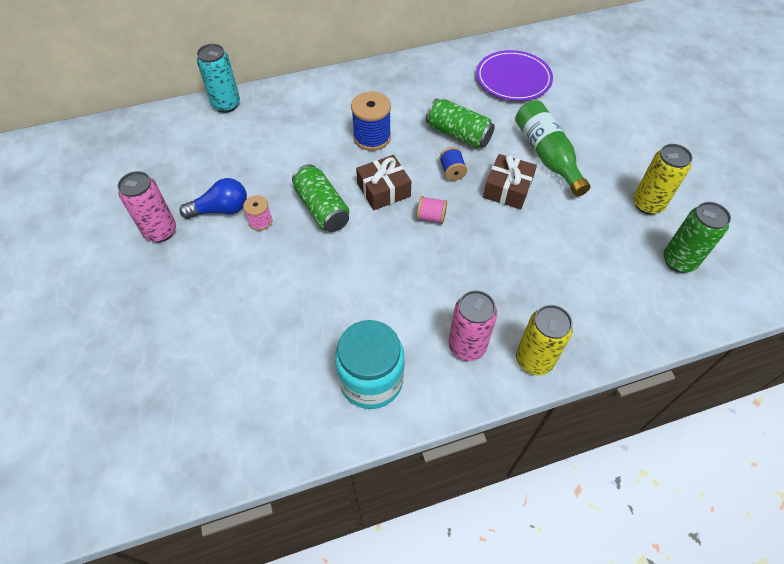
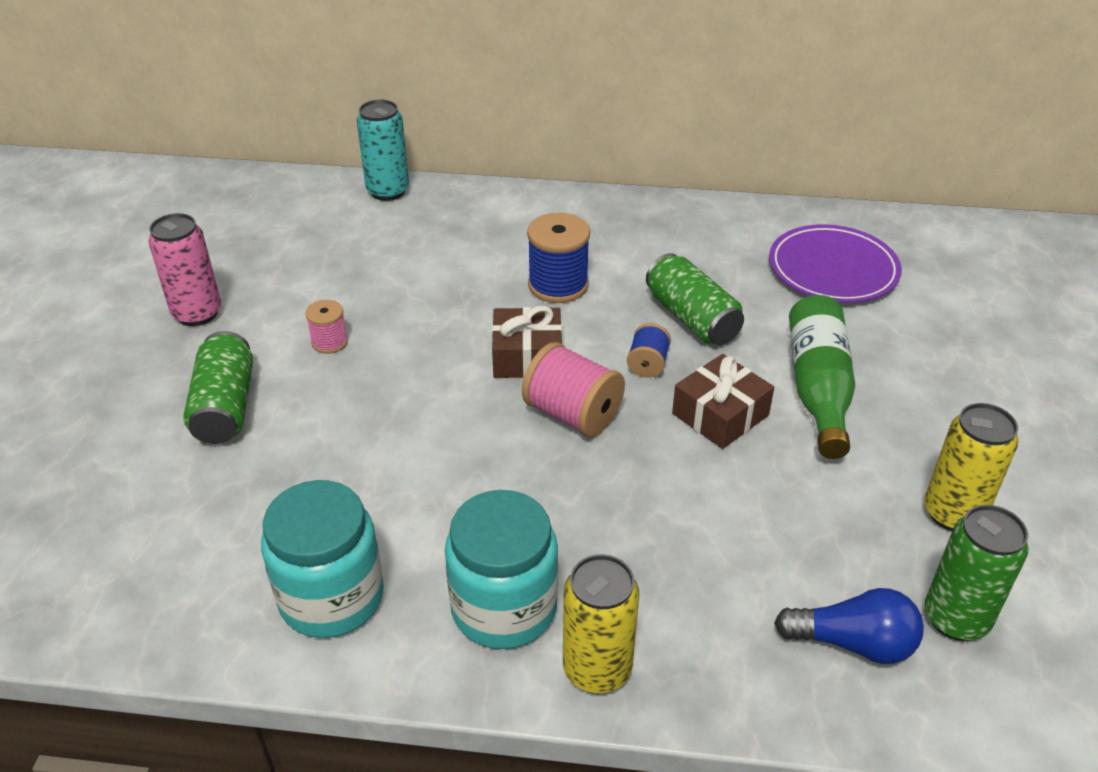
camera: 25 degrees right, 15 degrees down
blue light bulb [179,178,247,219] -> blue light bulb moved to [774,588,924,664]
green can [292,164,349,232] -> green can moved to [183,331,253,444]
pink spool [417,196,447,224] -> pink spool [522,342,625,437], size x1.76
pink can [448,290,497,361] -> turquoise jar [445,490,558,649]

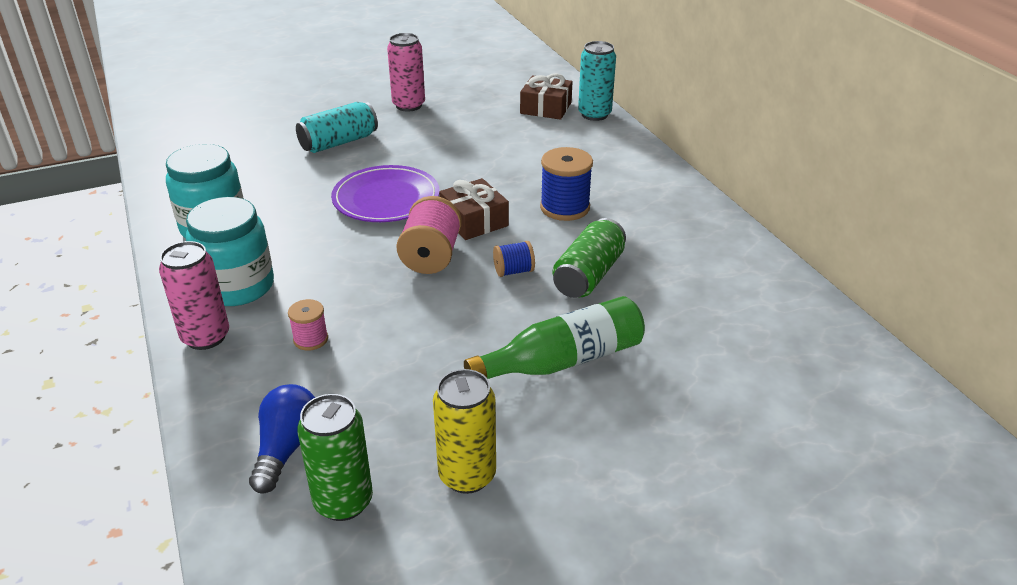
camera: 60 degrees right, 5 degrees down
green can [183,331,253,444] -> turquoise can [296,102,378,153]
pink spool [305,300,348,354] -> pink spool moved to [288,299,328,351]
yellow can [563,554,639,694] -> pink can [159,241,229,350]
brown gift [672,354,774,449] -> brown gift moved to [520,73,572,120]
purple plate [769,224,902,303] -> purple plate moved to [331,165,440,222]
blue light bulb [774,588,924,664] -> blue light bulb turned 150 degrees counterclockwise [249,384,315,494]

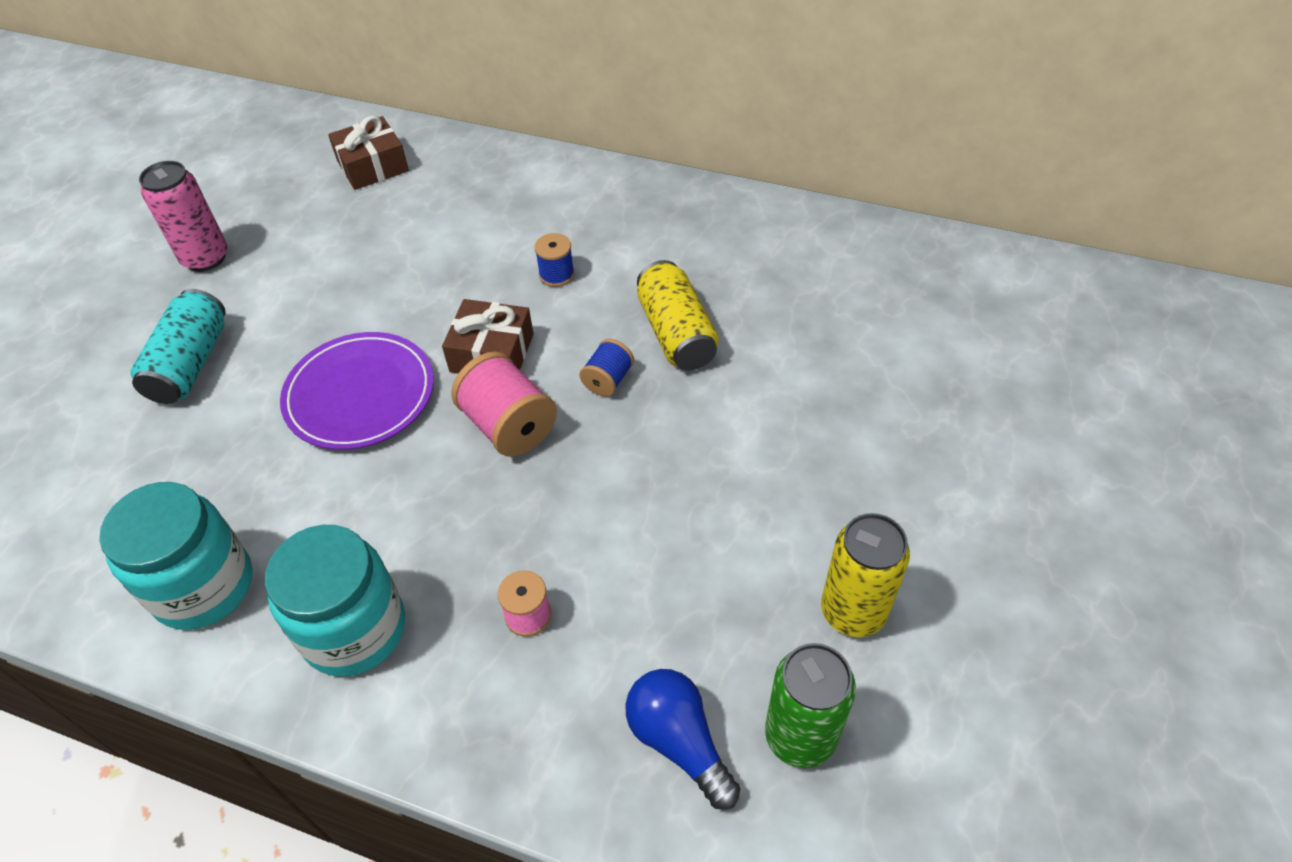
camera: 45 degrees left, 15 degrees up
pink can [159,241,229,350] -> none
green bottle [464,296,645,379] -> none
blue spool [540,147,593,221] -> blue spool [535,233,574,287], size x0.57
green can [553,218,626,298] -> yellow can [637,260,719,370]
turquoise can [578,41,616,121] -> none

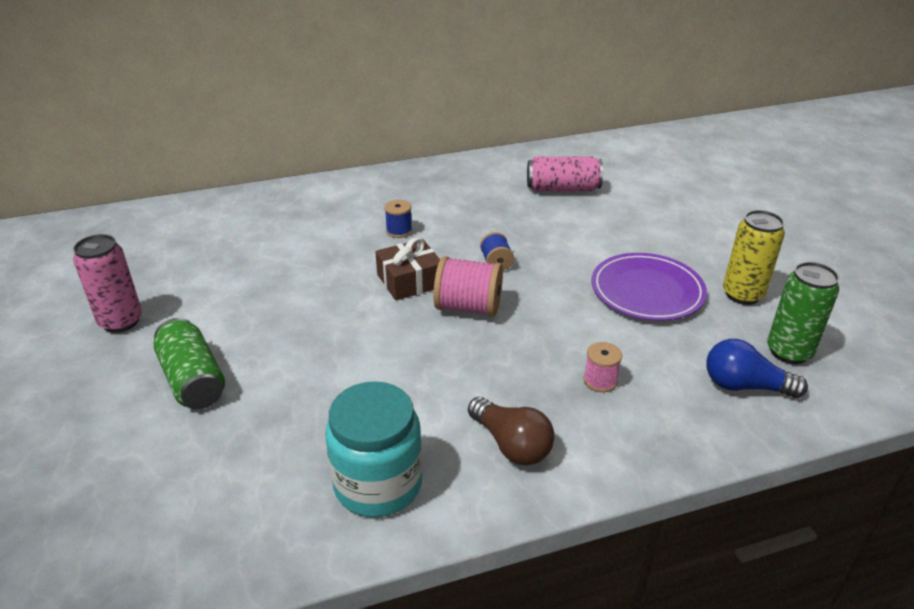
camera: 40 degrees left, 15 degrees down
turquoise can [131,289,226,404] -> green can [153,318,225,409]
turquoise jar [265,525,405,677] -> brown light bulb [468,397,555,465]
purple plate [280,332,434,450] -> purple plate moved to [592,253,707,321]
brown gift [328,116,409,190] -> none
yellow can [637,260,719,370] -> none
none -> pink can [527,156,603,191]

